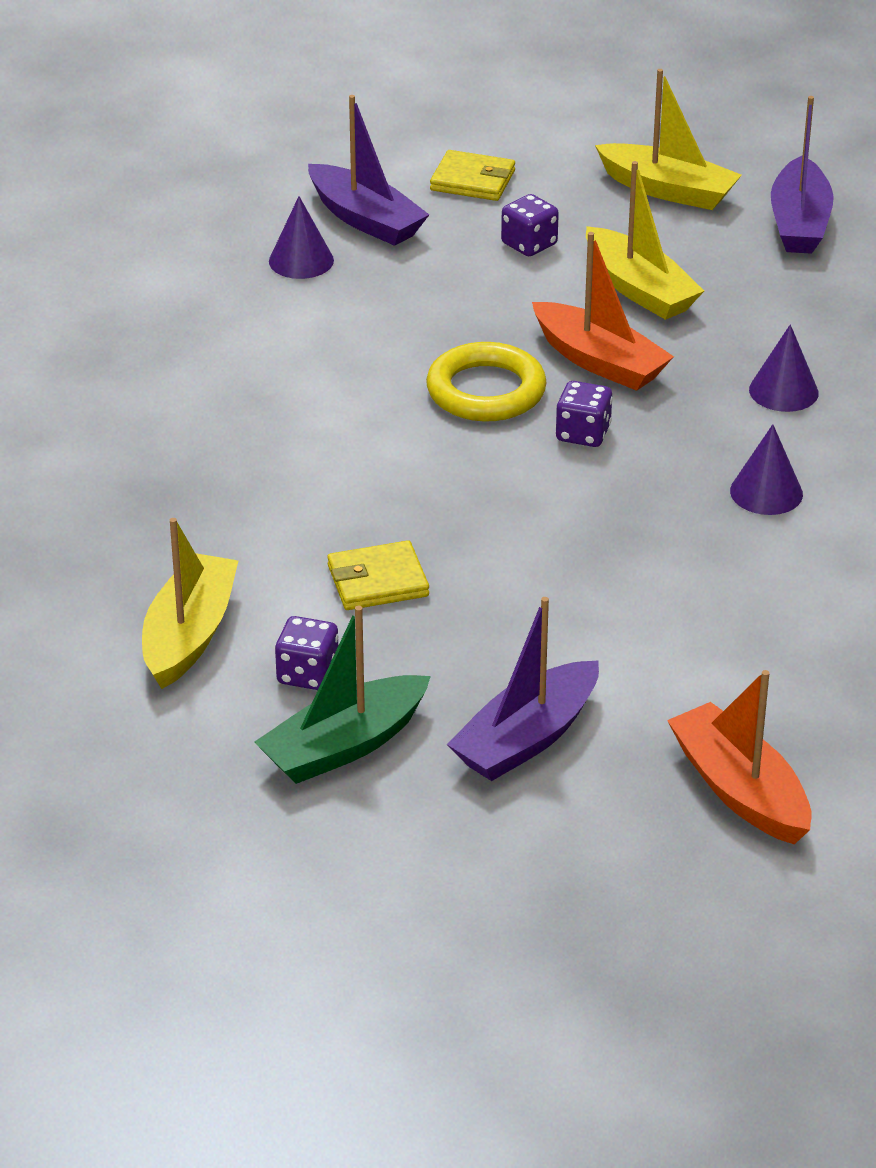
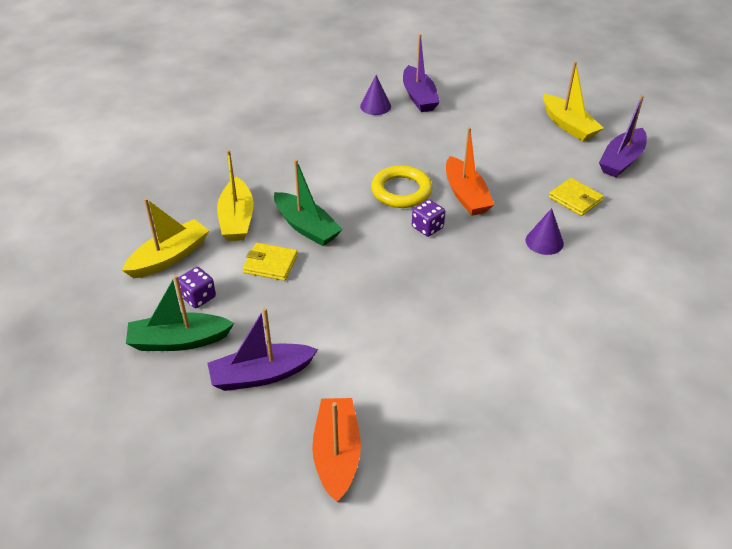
camera: 30 degrees right, 5 degrees up
yellow wallet [430,150,515,201] -> yellow wallet moved to [549,178,604,216]
purple dice [501,194,559,256] -> none
yellow boat [586,161,704,320] -> yellow boat moved to [217,150,254,241]
purple cone [730,424,803,515] -> none
none -> green boat [274,159,343,246]

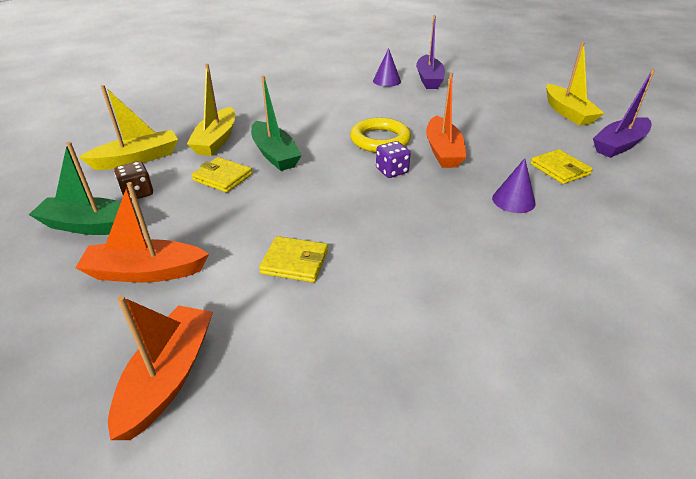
camera: 15 degrees right, 5 degrees down
purple dice [178,267,216,308] -> brown dice [114,161,153,201]
purple boat [207,308,318,391] -> orange boat [75,182,209,282]
none -> yellow wallet [259,236,328,283]

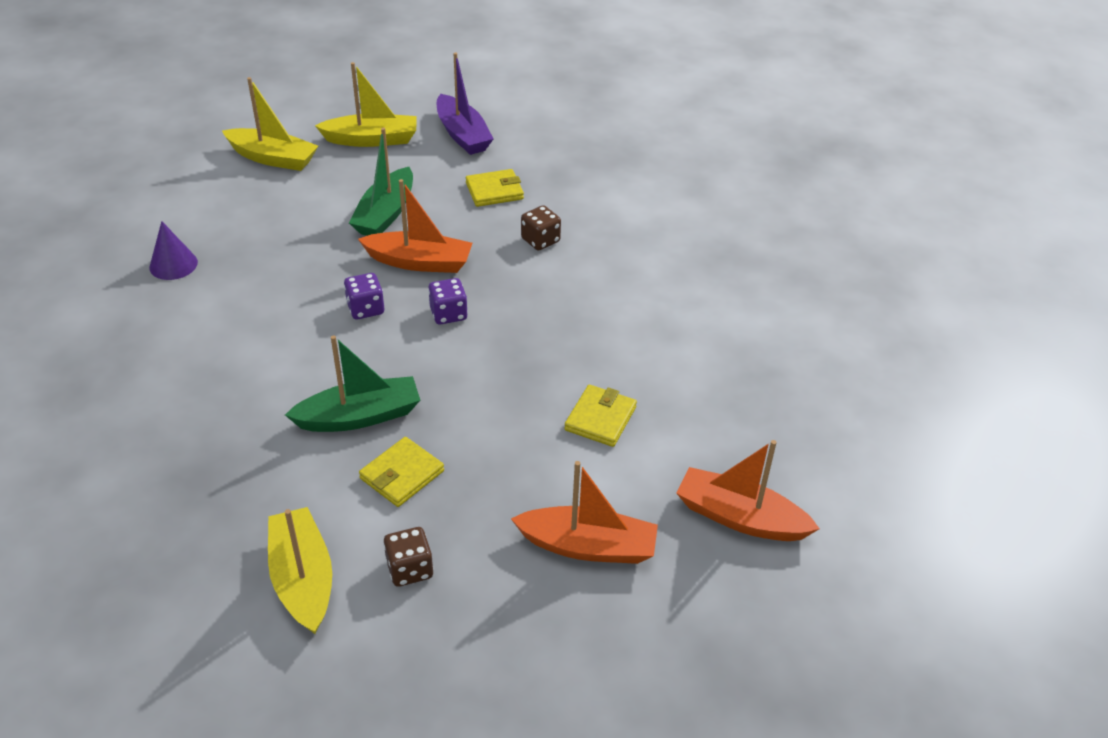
camera: 80 degrees left, 5 degrees up
green boat [29,142,140,235] -> green boat moved to [349,128,413,236]
orange boat [75,182,209,282] -> orange boat turned 90 degrees counterclockwise [511,461,658,564]
yellow boat [187,64,235,156] -> yellow boat moved to [222,77,318,171]
yellow ring [350,117,411,152] -> purple dice [344,273,384,319]
purple boat [416,15,445,89] -> none
purple cone [492,158,536,213] -> brown dice [521,205,561,251]

